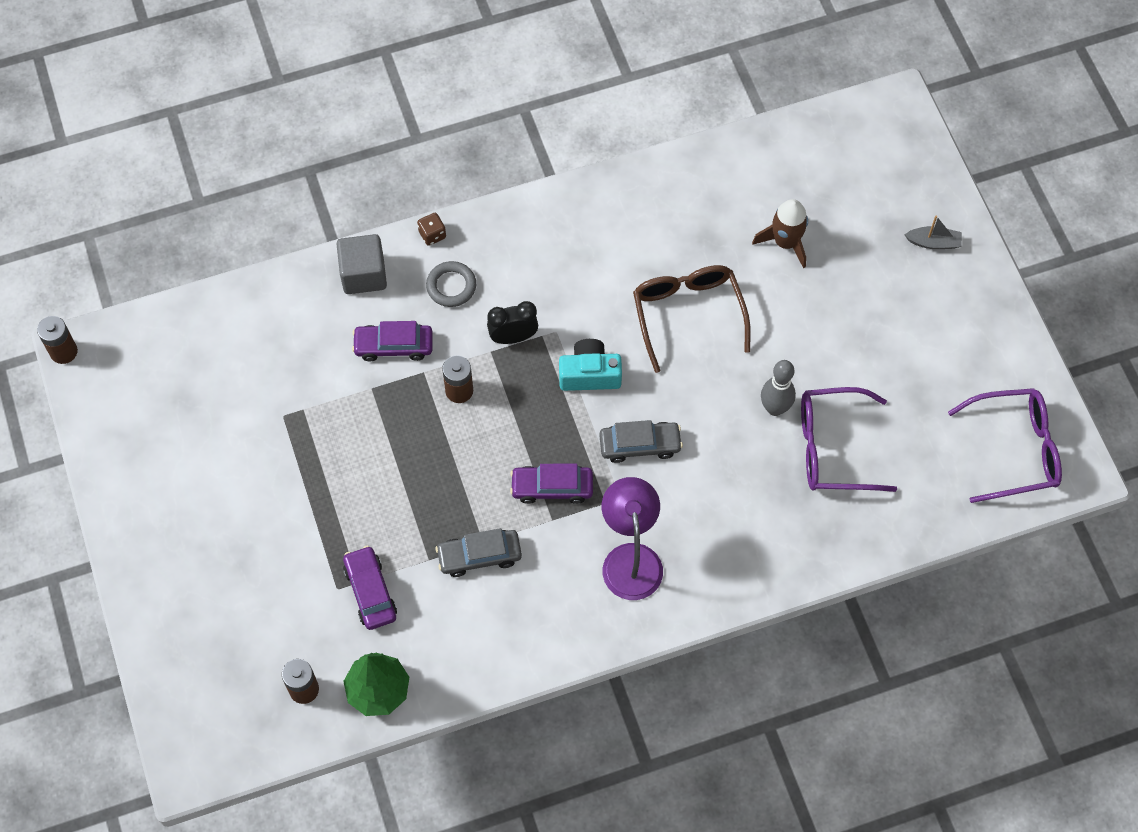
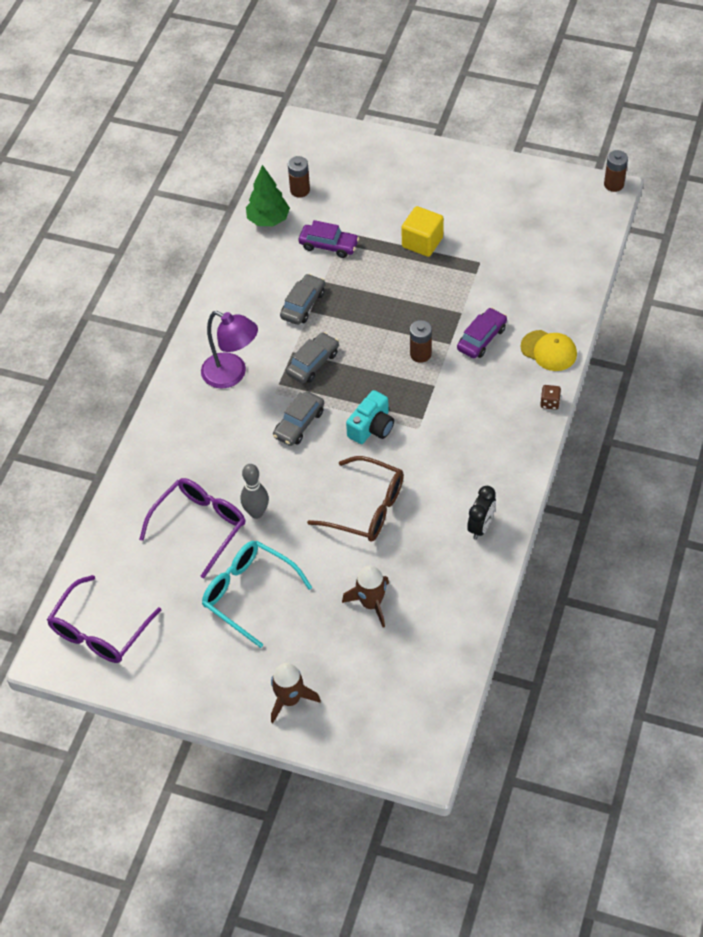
camera: 130 degrees right, 10 degrees down
grey cube [337,234,387,294] -> yellow cap [521,330,577,371]
grey ring [426,261,476,307] -> none
black clock [487,301,538,344] -> black clock moved to [467,486,496,539]
purple car [510,464,593,504] -> grey car [286,332,339,384]
grey boat [905,216,962,249] -> brown rocket [271,663,321,723]
none -> turquoise glasses [202,541,312,648]
none -> yellow cube [402,206,444,257]

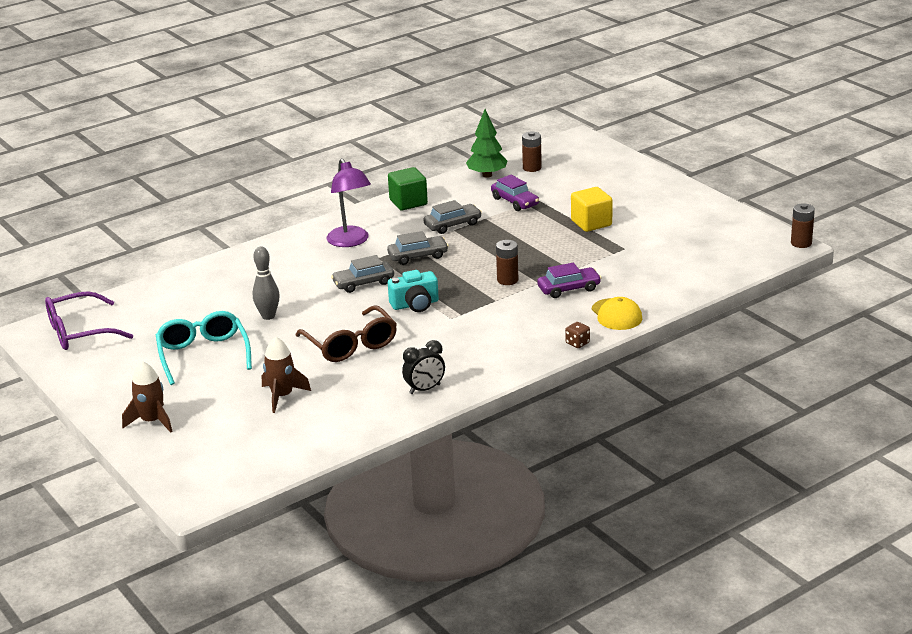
camera: 35 degrees right, 25 degrees down
purple glasses [139,478,245,578] -> none
none -> green cube [388,167,428,210]

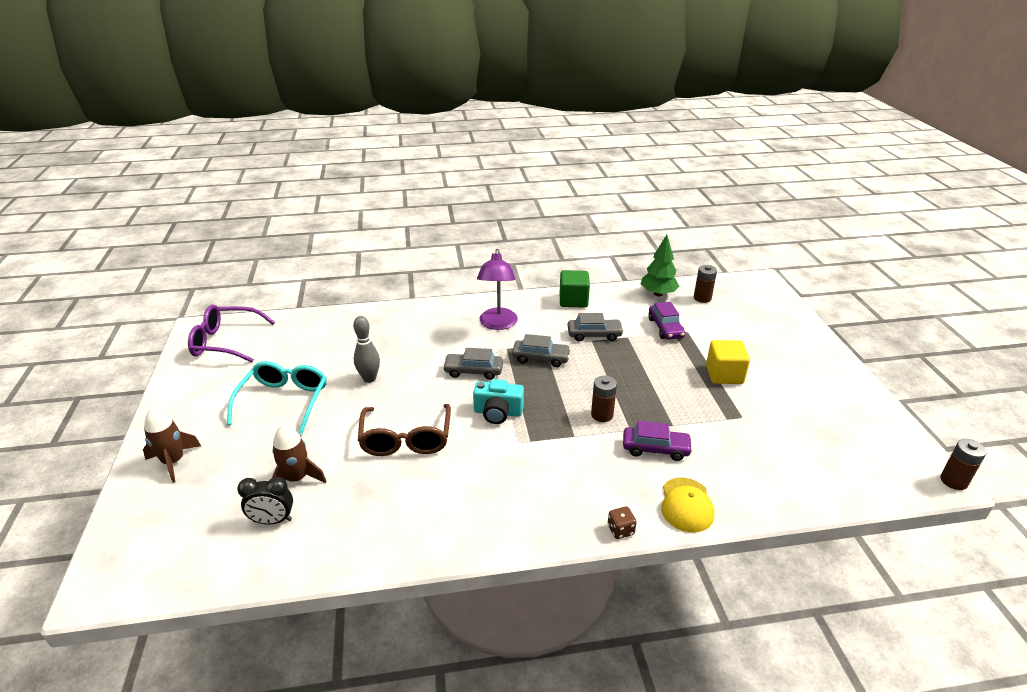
camera: 25 degrees right, 5 degrees up
black clock [402,340,445,394] -> black clock moved to [237,477,293,524]

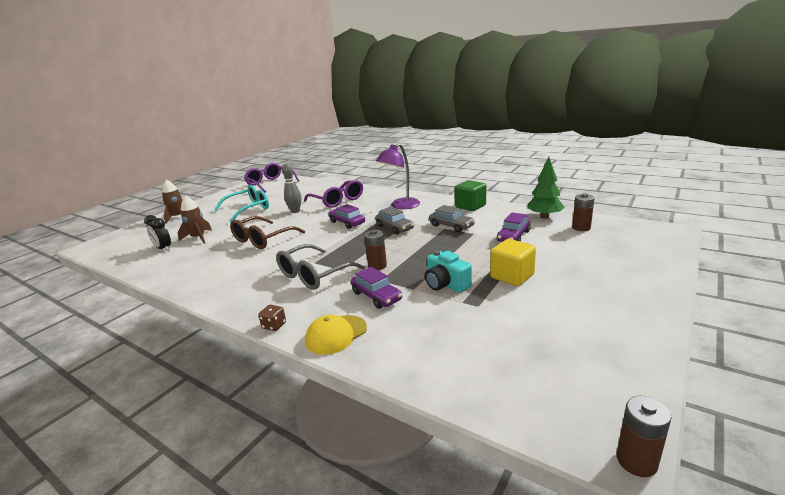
camera: 45 degrees right, 10 degrees down
grey car [443,348,503,380] -> purple car [329,204,365,229]
turquoise camera [473,379,524,424] -> turquoise camera moved to [425,250,472,293]
none -> grey glasses [276,244,365,290]
none -> purple glasses [304,180,363,208]

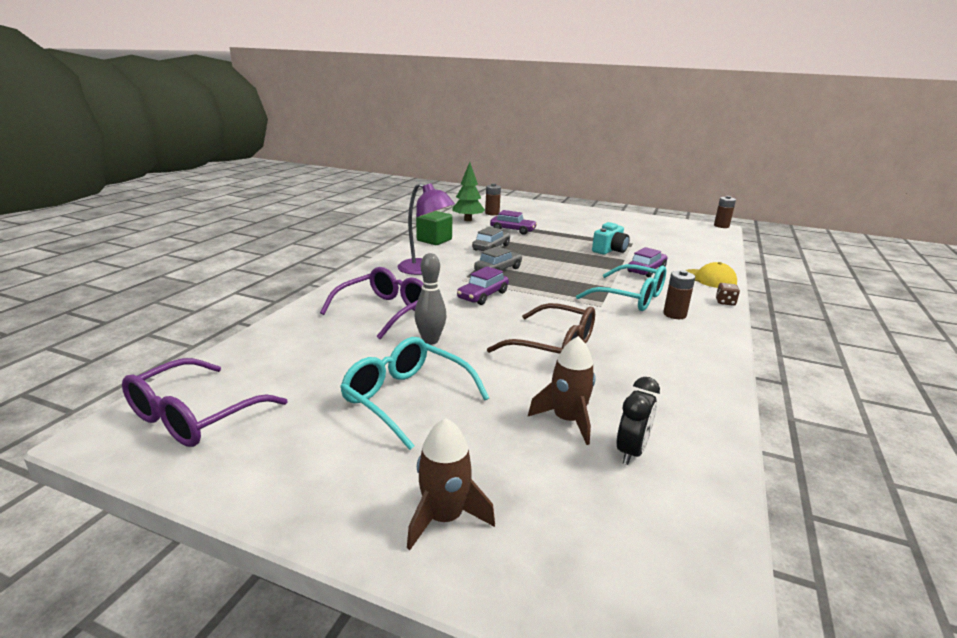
camera: 105 degrees left, 0 degrees up
grey glasses [276,244,365,290] -> turquoise glasses [576,264,666,311]
brown battery [364,230,387,270] -> brown battery moved to [663,270,695,319]
yellow cube [490,239,536,286] -> none

